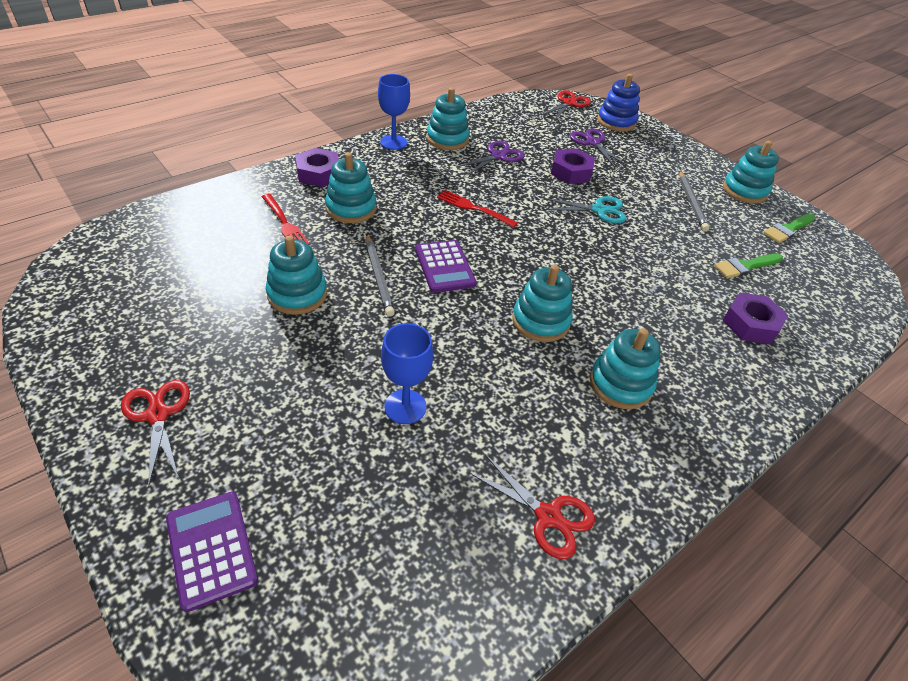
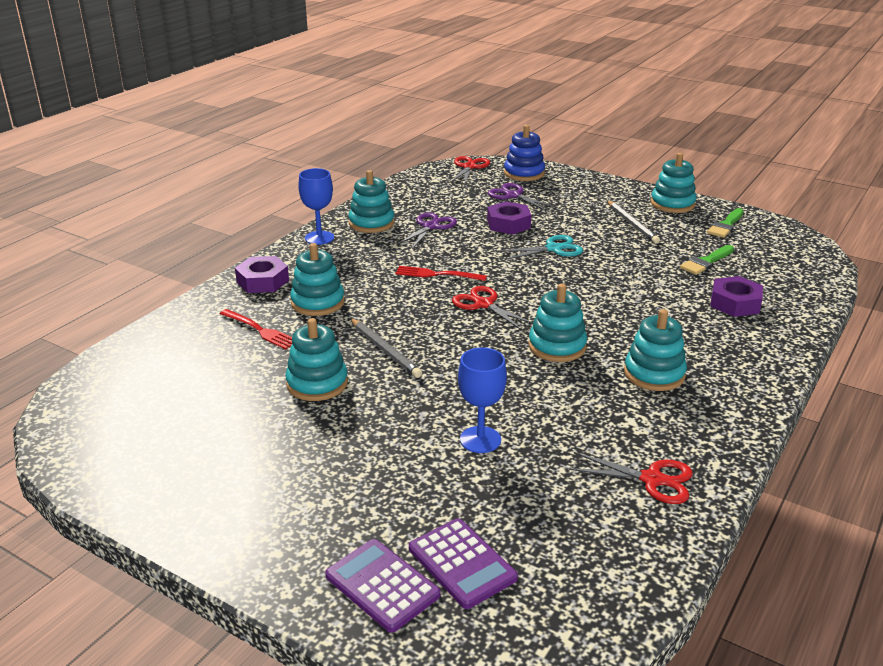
camera: 15 degrees left, 15 degrees down
red scissors [121,380,190,488] -> red scissors moved to [452,286,533,331]
purple calculator [415,240,476,293] -> purple calculator moved to [409,518,518,609]

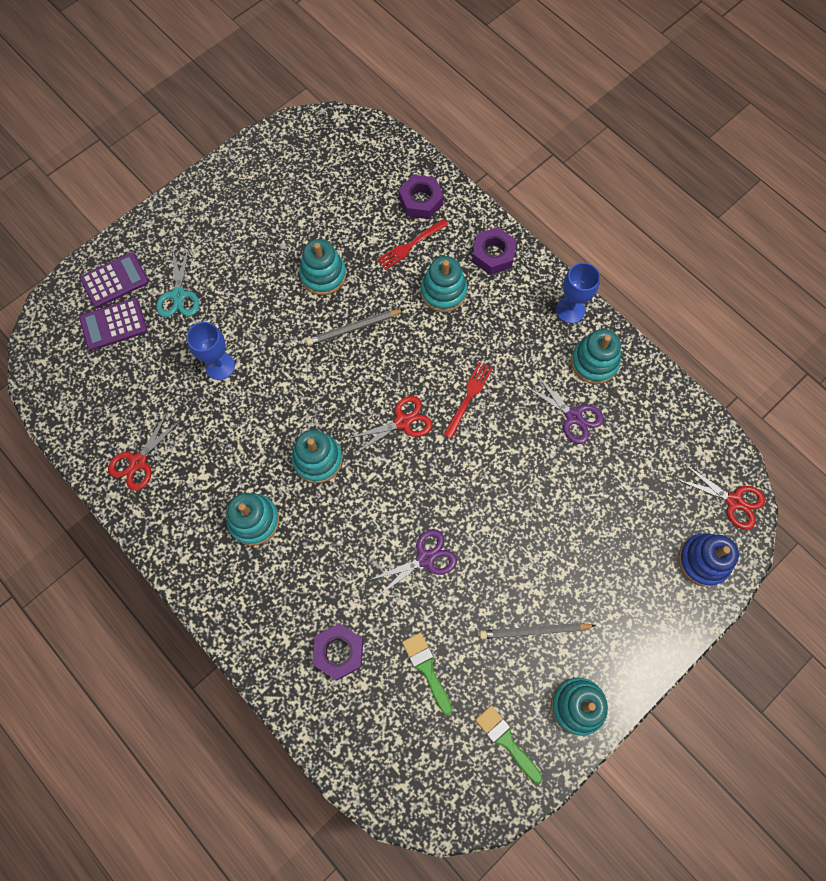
camera: 105 degrees right, 40 degrees up
purple scissors [487,183,558,211] -> purple scissors moved to [369,529,457,596]
purple nut [487,201,531,234] -> purple nut moved to [399,175,444,219]
turquoise scissors [498,235,583,260] -> turquoise scissors moved to [157,247,199,317]

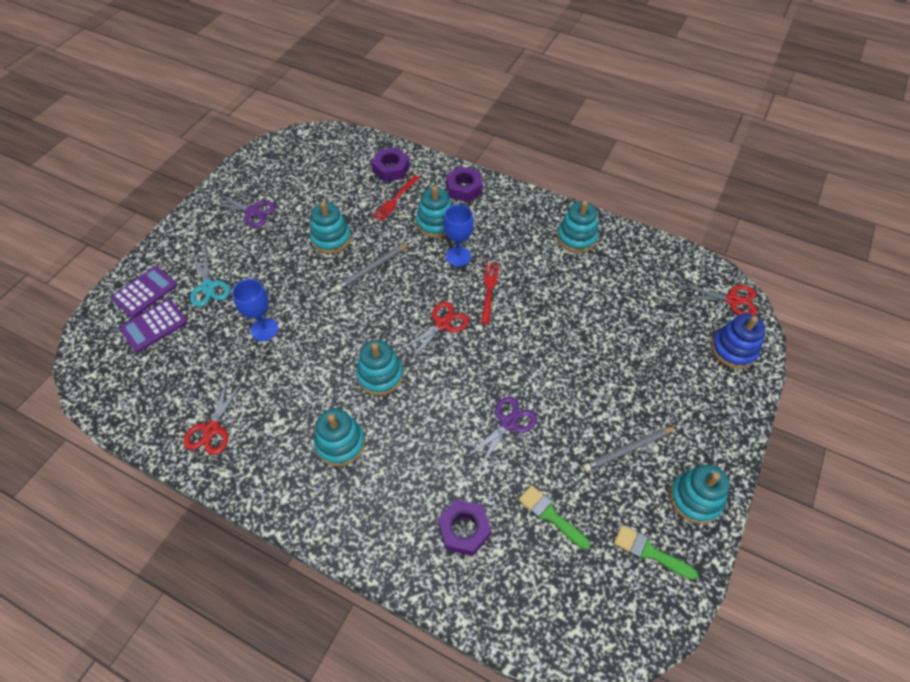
camera: 20 degrees left, 15 degrees down
purple scissors [526,374,604,444] -> purple scissors moved to [210,193,276,227]
blue goblet [556,262,600,323] -> blue goblet moved to [443,205,474,267]

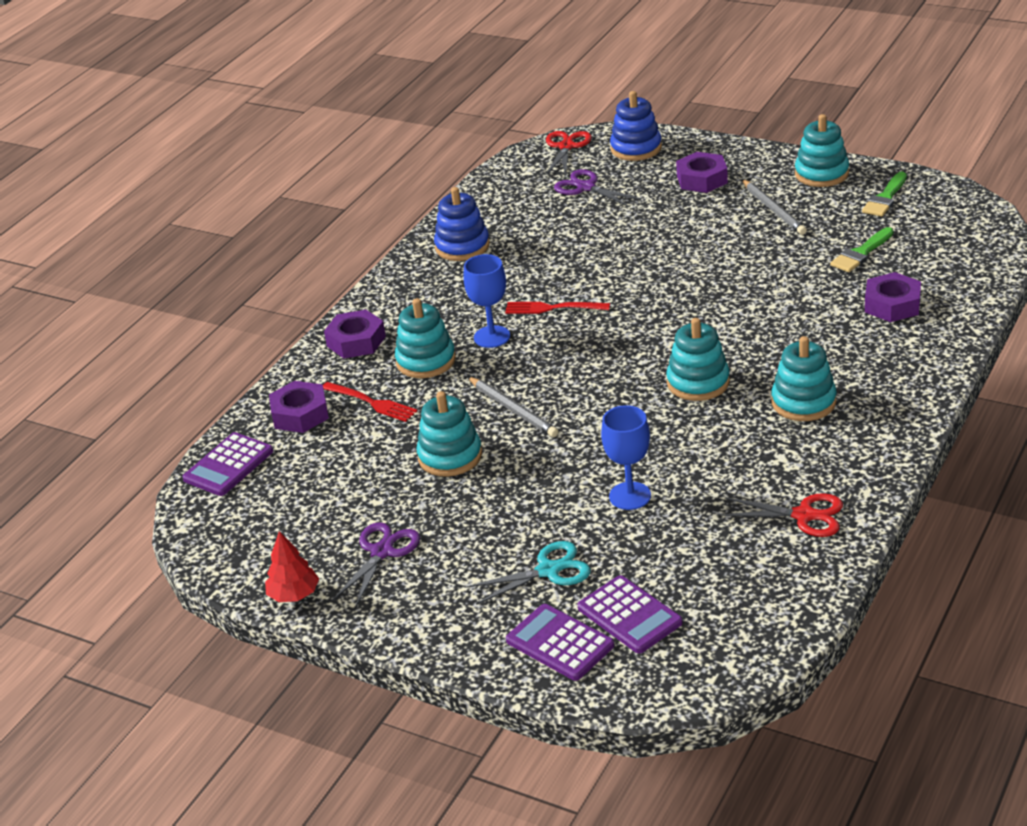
camera: 85 degrees left, 20 degrees down
red scissors [400,302,469,361] -> none
purple scissors [465,396,537,470] -> purple scissors moved to [554,169,641,207]
turquoise stacking toy [557,201,599,253] -> blue stacking toy [434,187,490,261]
none -> purple calculator [182,432,273,496]
none -> red tree [265,531,319,602]
none -> purple nut [676,152,728,193]

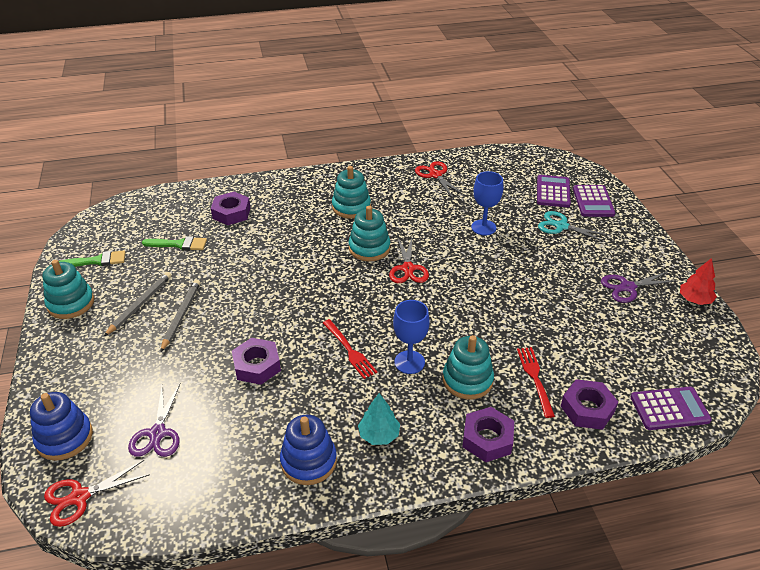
camera: 135 degrees left, 5 degrees up
turquoise stacking toy [416,391,482,477] -> none
grey pencil [468,377,559,437] -> grey pencil moved to [160,280,200,352]
purple nut [676,152,728,193] -> purple nut moved to [232,338,281,385]
none -> turquoise tree [358,393,400,445]
none -> red scissors [389,237,429,283]

